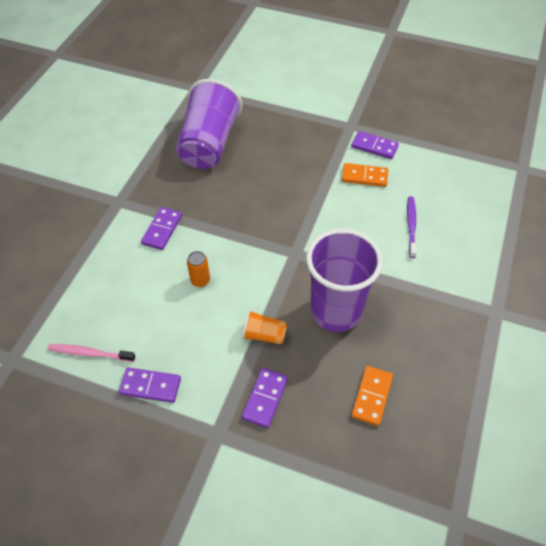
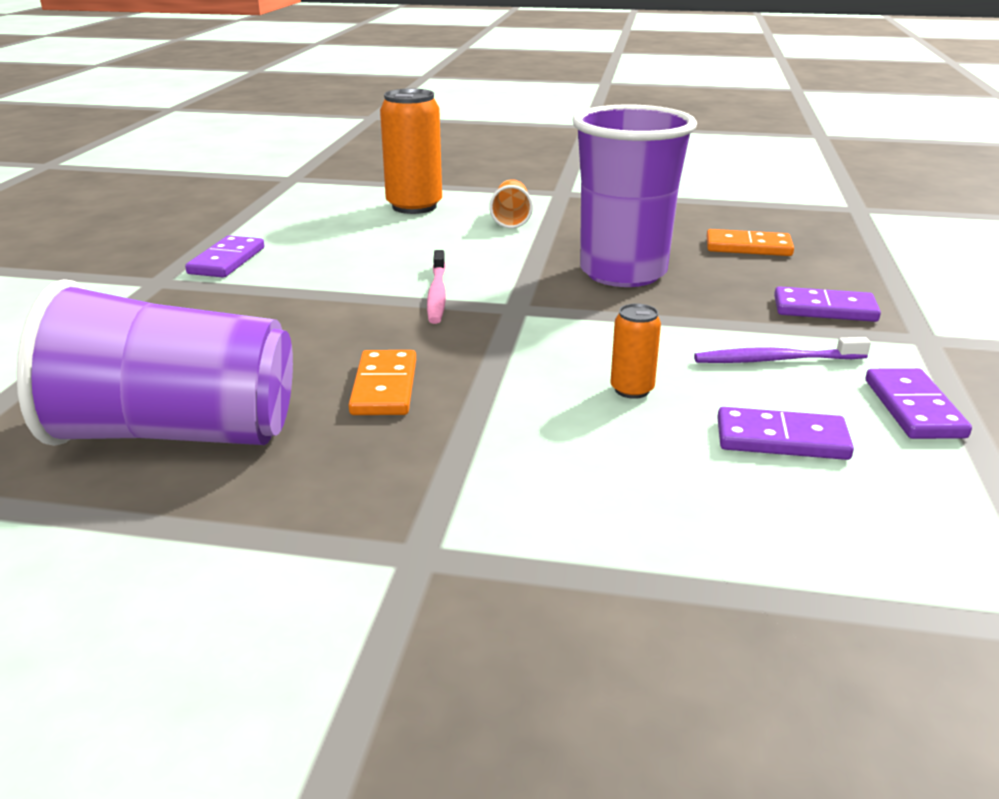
camera: 100 degrees left, 25 degrees down
pink toothbrush [48,344,135,362] -> pink toothbrush moved to [427,250,446,324]
purple domino [141,207,182,250] -> purple domino moved to [717,407,854,460]
orange cup [242,310,287,344] -> orange cup moved to [489,179,533,228]
orange domino [342,163,388,187] -> orange domino moved to [349,350,416,415]
purple toothbrush [407,196,417,258] -> purple toothbrush moved to [694,337,871,363]
none -> orange can [380,89,442,214]

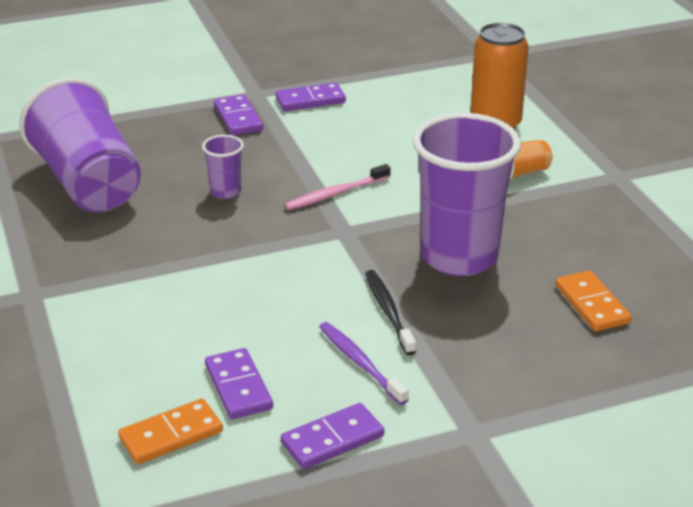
camera: 60 degrees right, 5 degrees up
orange domino [349,350,416,415] -> orange domino moved to [118,399,223,464]
orange can [610,304,661,399] -> none
purple domino [774,286,881,322] -> purple domino moved to [214,94,263,136]
none -> purple cup [202,135,244,199]
none -> black toothbrush [365,270,416,355]

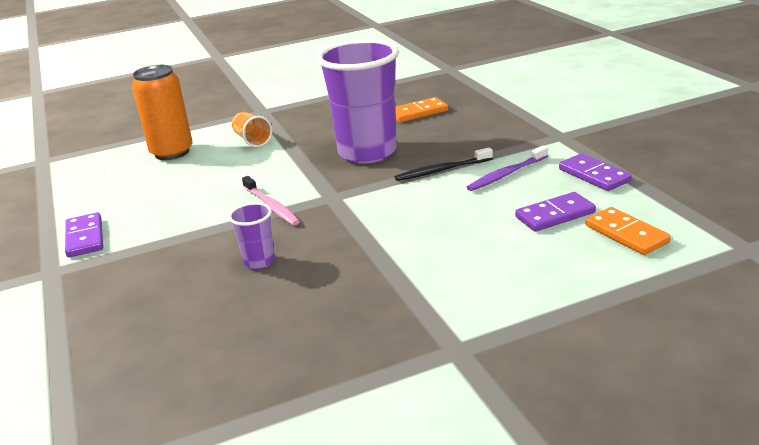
camera: 90 degrees left, 5 degrees down
purple cup [19,78,141,212] -> none
purple domino [214,94,263,136] -> none

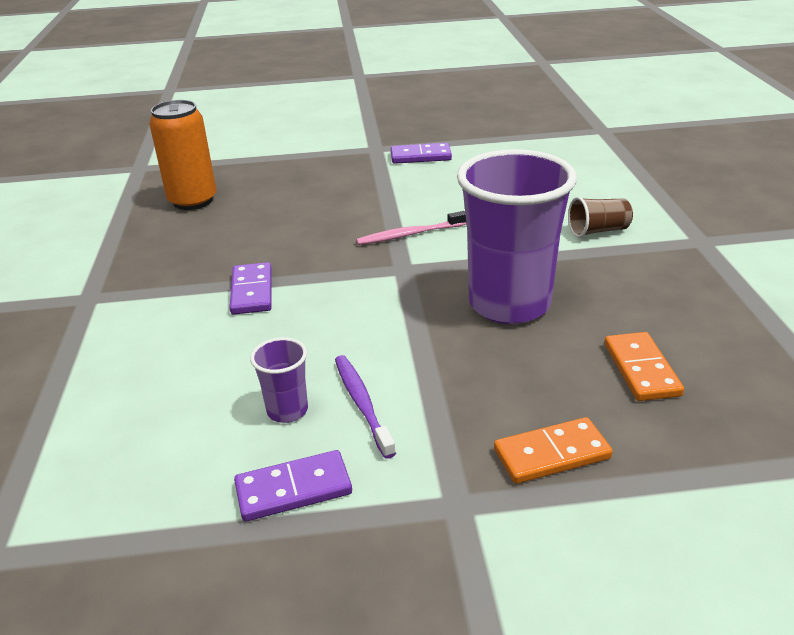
camera: 105 degrees right, 5 degrees up
orange can [132,65,193,160] -> orange can moved to [149,100,216,210]
purple cup [228,203,275,269] -> purple cup moved to [250,337,308,423]
orange cup [232,112,272,147] -> brown cup [568,197,633,238]
black toothbrush [395,147,493,181] -> none
purple domino [515,192,596,232] -> purple domino moved to [230,262,272,315]
orange domino [586,207,671,255] -> orange domino moved to [494,417,613,484]

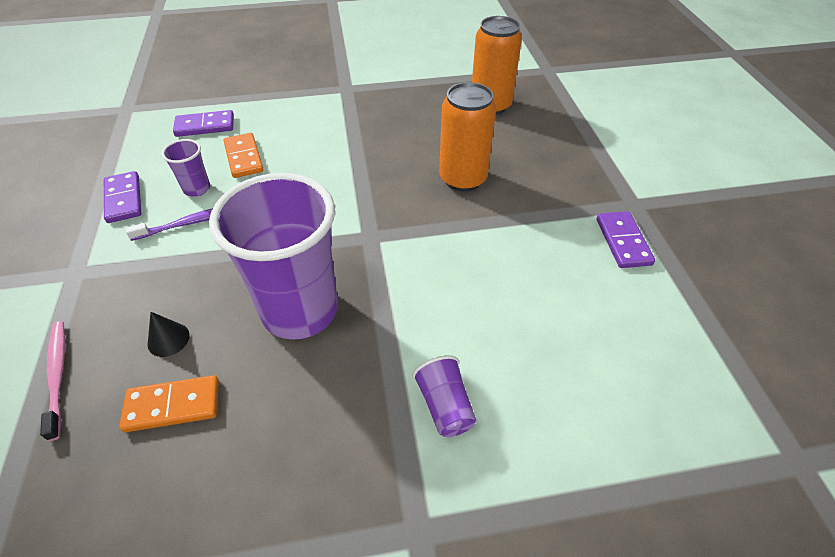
camera: 85 degrees right, 15 degrees up
purple domino [230,262,272,315] -> purple domino moved to [173,110,234,137]
pink toothbrush [356,211,467,245] -> pink toothbrush moved to [40,321,65,441]
orange domino [494,417,613,484] -> orange domino moved to [223,133,264,178]
brown cup [568,197,633,238] -> purple cup [412,355,476,437]
none -> black cone [148,312,190,357]
none -> orange can [439,82,496,192]

